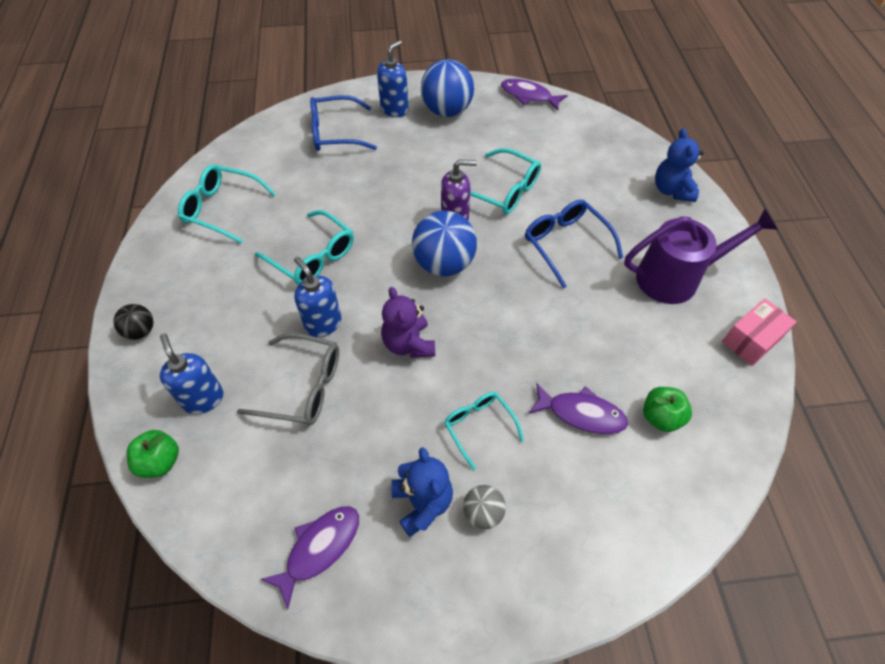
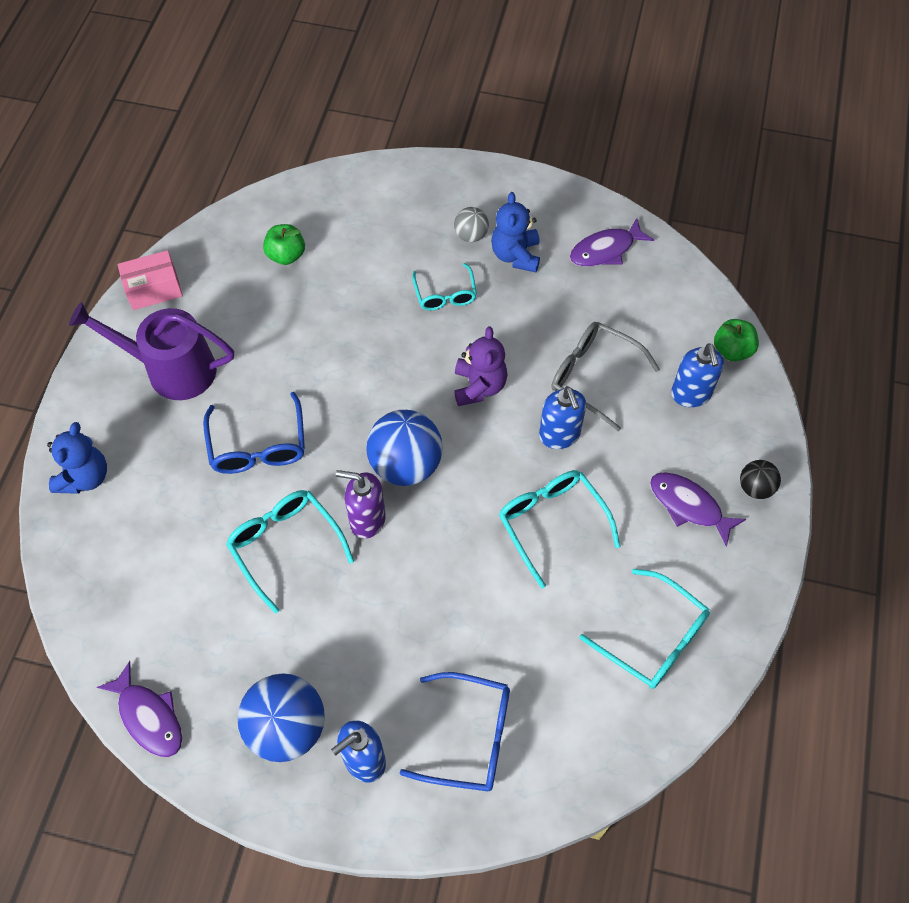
camera: 160 degrees left, 5 degrees up
purple fish [528,383,628,434] -> purple fish moved to [650,472,746,547]

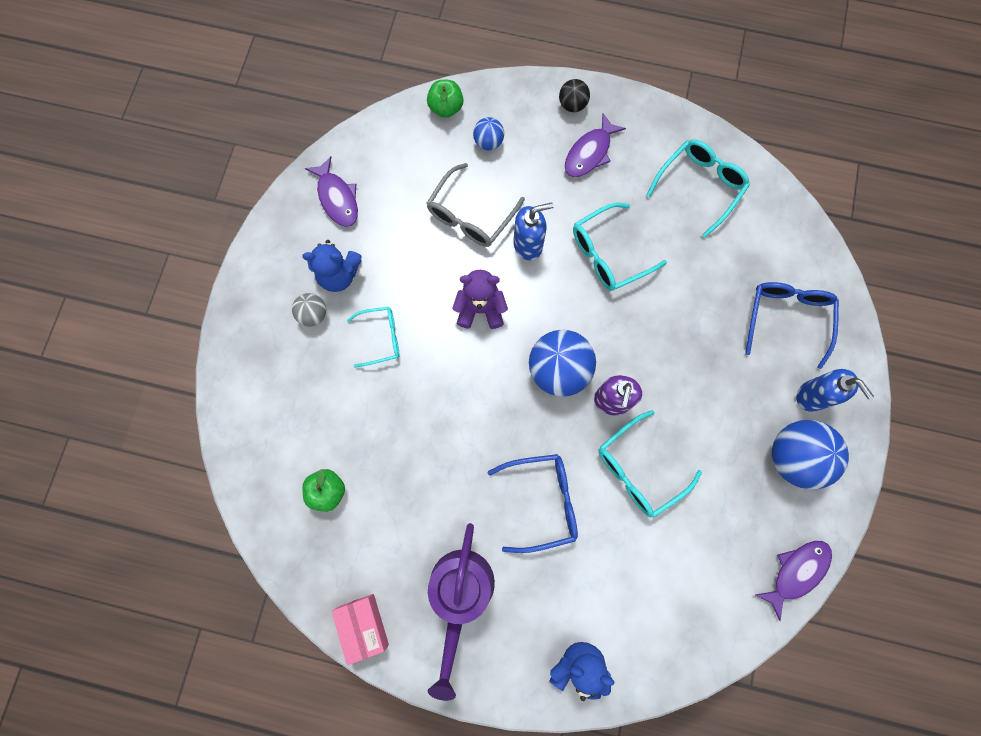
camera: 90 degrees left, 15 degrees up
blue soap dispenser [671,343,724,407] -> blue ball [473,117,504,150]

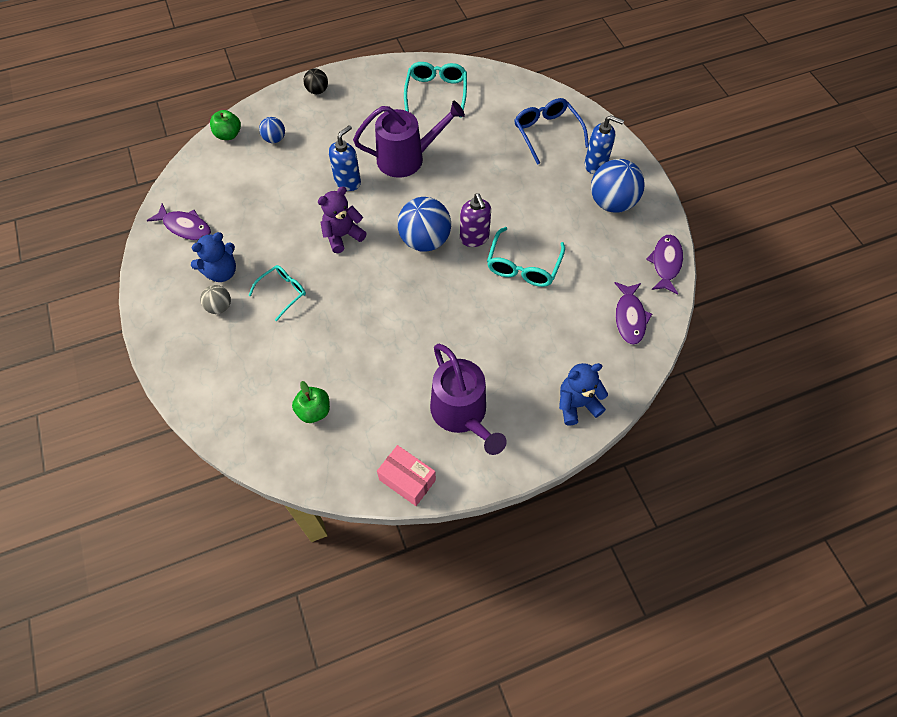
camera: 35 degrees left, 15 degrees down
grey glasses [426,163,525,247] -> none
blue glasses [487,454,578,553] -> none
purple fish [565,113,626,177] -> purple fish moved to [615,282,652,345]
turquoise glasses [573,203,667,291] -> purple watering can [353,101,465,178]

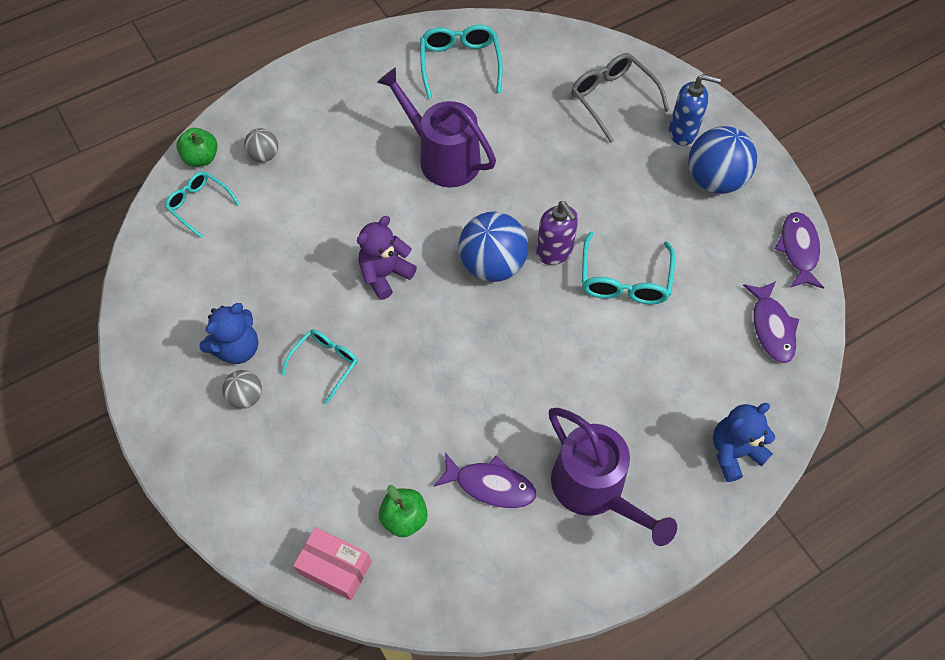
camera: 10 degrees left, 0 degrees up
purple fish [147,203,211,240] -> purple fish moved to [434,452,536,508]
blue ball [259,117,285,143] -> grey ball [244,128,278,162]
black ball [303,68,328,94] -> none
blue soap dispenser [329,125,361,191] -> none
purple watering can [353,101,465,178] -> purple watering can turned 120 degrees counterclockwise [377,67,496,188]
pink box [377,445,436,506] -> pink box moved to [293,527,372,600]
blue glasses [514,98,589,165] -> grey glasses [571,53,669,143]
none -> turquoise glasses [165,171,240,238]

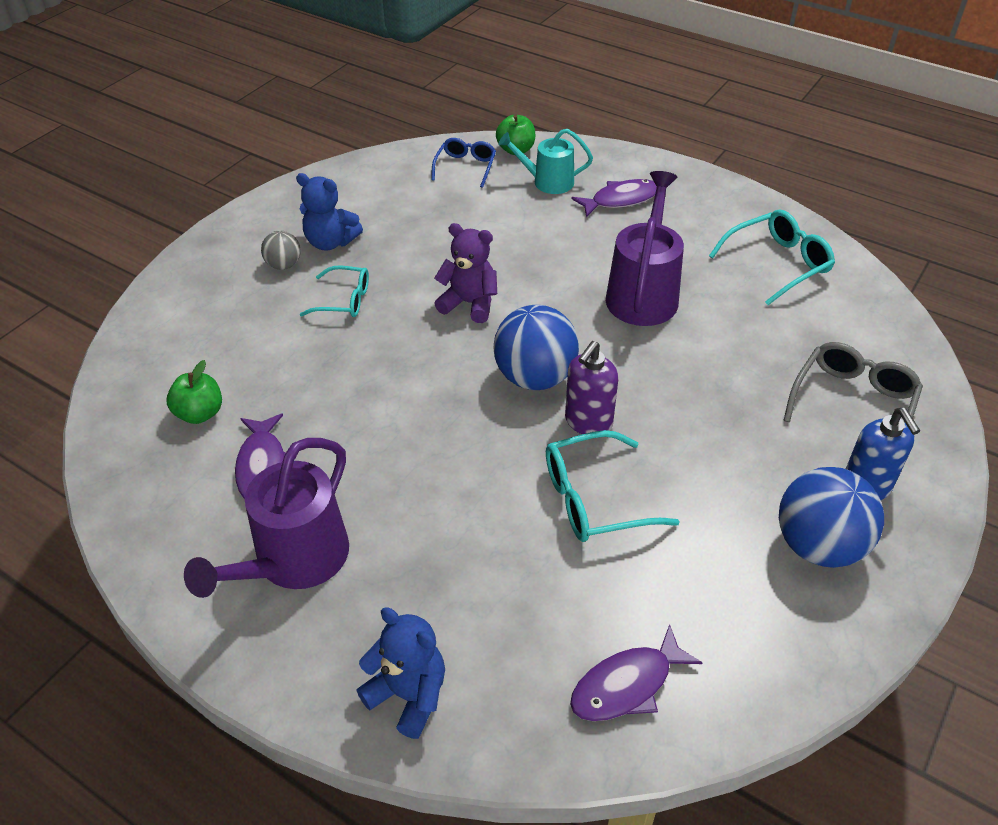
camera: 65 degrees right, 15 degrees down
turquoise glasses [165,171,240,238] -> blue glasses [431,138,496,188]
grey ball [244,128,278,162] -> turquoise watering can [498,129,593,194]
pink box [293,527,372,600] -> none
purple fish [775,212,824,289] -> purple fish moved to [571,179,657,217]

